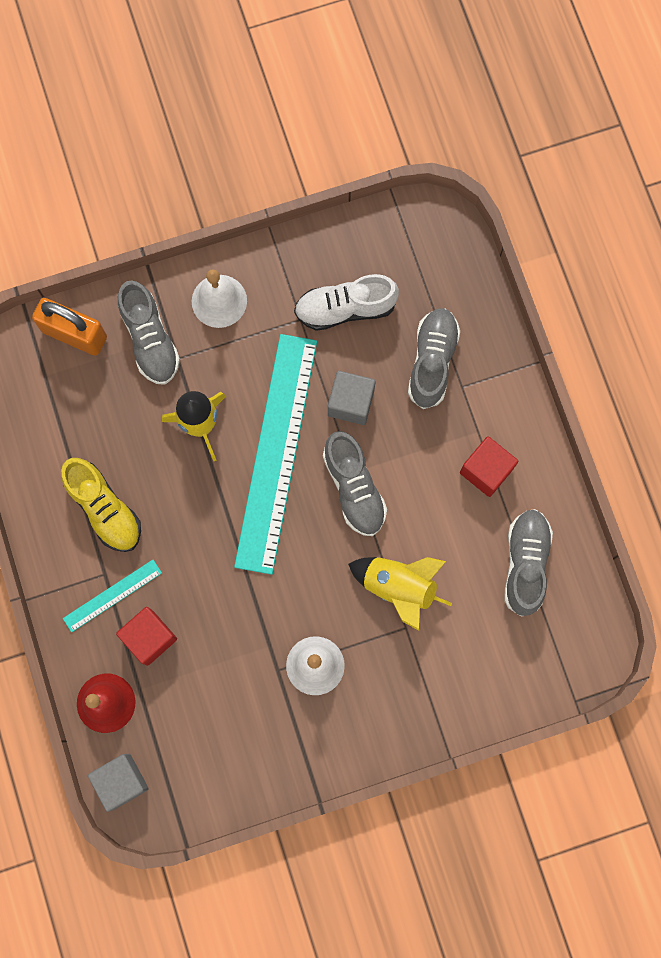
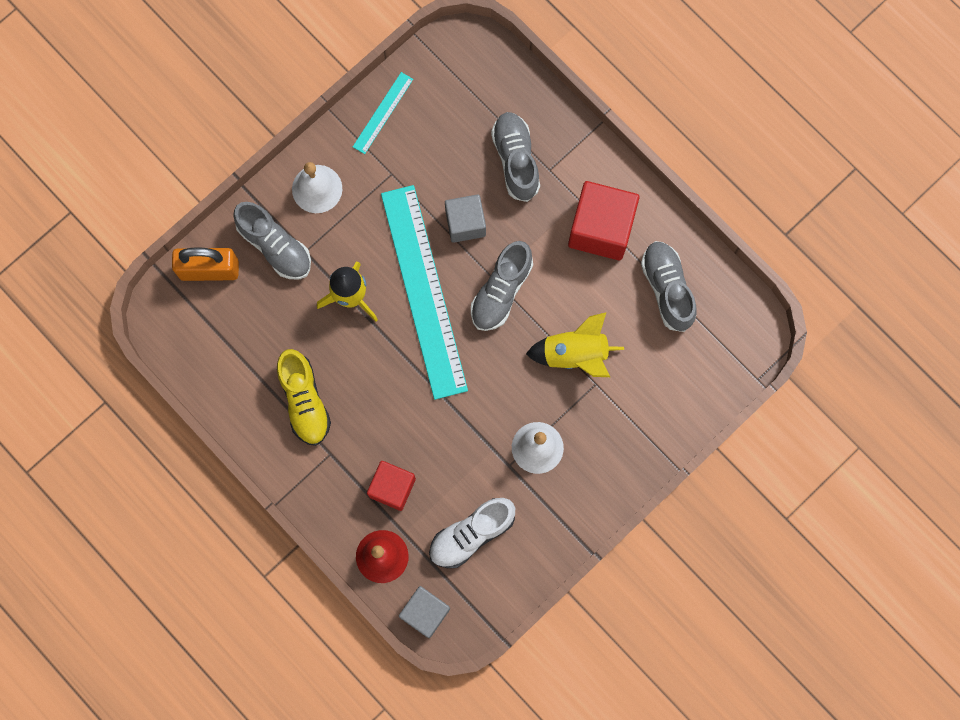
camera: 25 degrees left, 0 degrees up
yellow shoe [61,458,141,552] -> yellow shoe turned 45 degrees clockwise [277,349,331,446]
turquoise ruler [63,560,162,632] -> turquoise ruler moved to [353,72,413,154]
white shoe [294,274,399,331] -> white shoe moved to [429,498,515,568]
grey shoe [323,431,387,536] -> grey shoe turned 75 degrees clockwise [471,241,533,331]
red cube [460,436,518,497] -> red cube [568,181,639,260], size x1.58

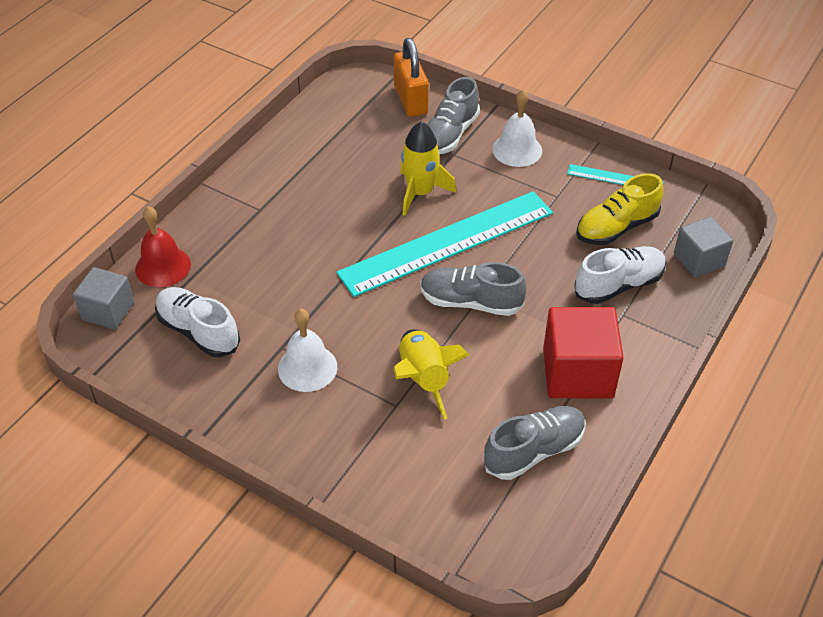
camera: 75 degrees right, 30 degrees down
yellow shoe [277,349,331,446] -> yellow shoe moved to [576,173,663,245]
red cube [367,461,416,511] -> none
grey cube [445,194,486,243] -> grey cube moved to [674,216,733,277]
grey shoe [491,112,540,202] -> white shoe [574,246,666,304]

